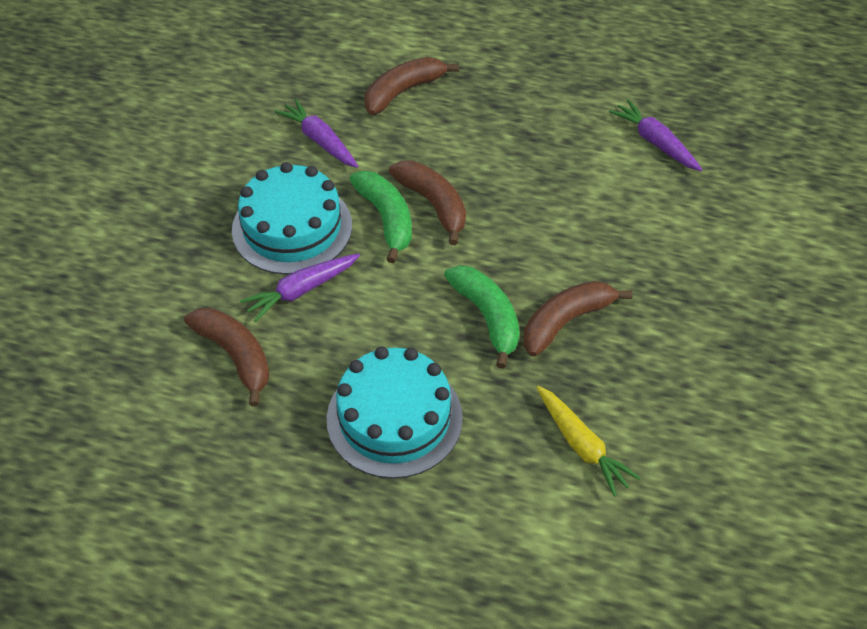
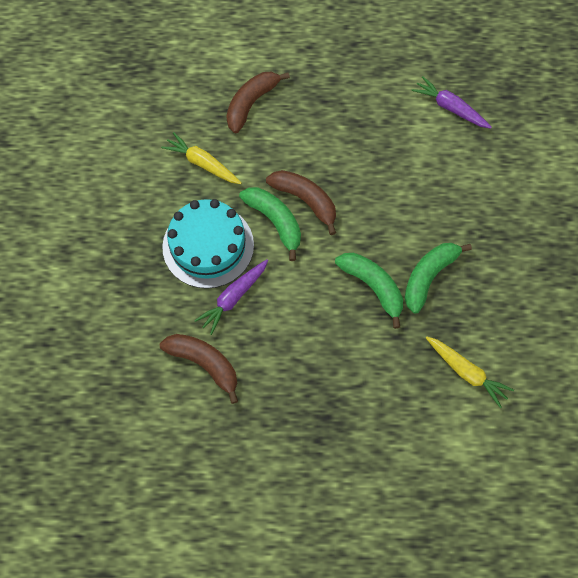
camera: 15 degrees left, 15 degrees up
purple carrot [275,99,359,168] -> yellow carrot [161,132,241,184]
turquoise cake [327,347,463,479] -> none
brown banana [524,281,633,356] -> green banana [404,243,472,313]

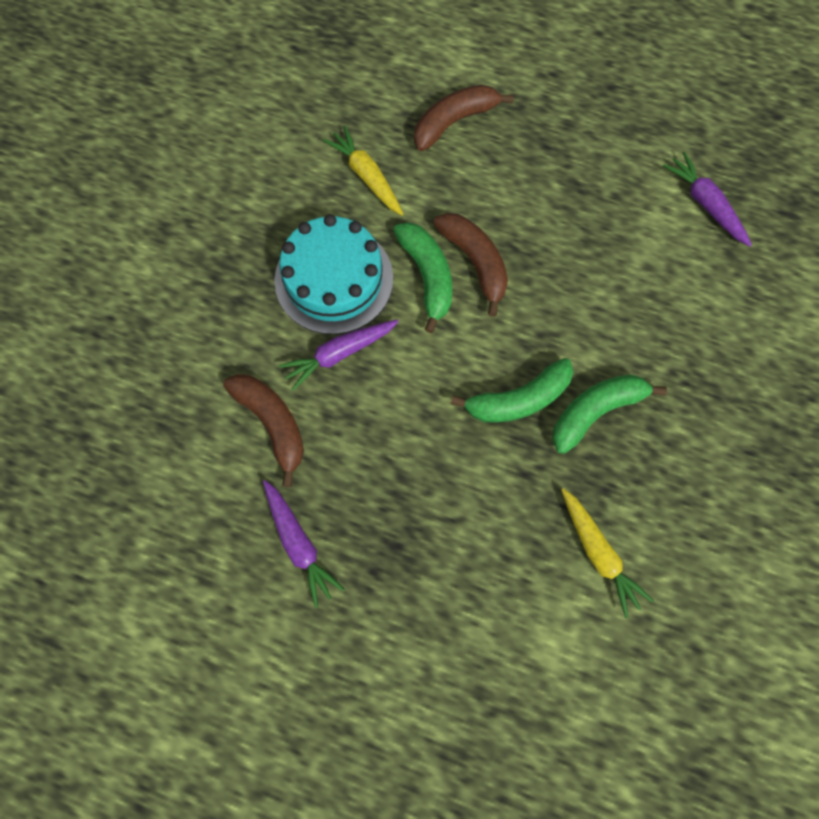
camera: 20 degrees right, 5 degrees up
green banana [335,253,403,329] -> green banana turned 90 degrees clockwise [451,358,573,423]
none -> purple carrot [263,480,344,608]

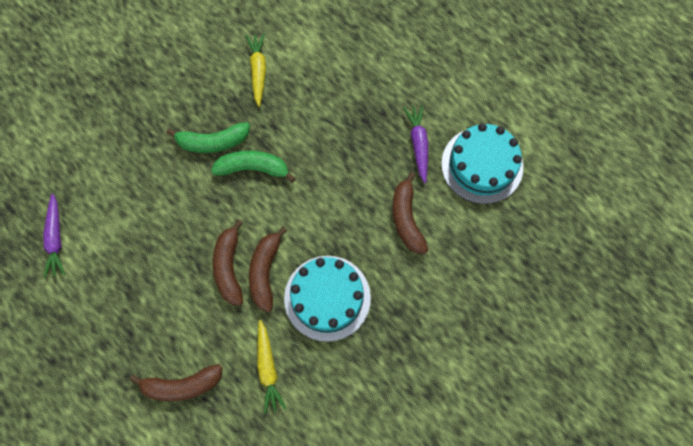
camera: 155 degrees left, 0 degrees up
purple carrot [279,319,399,391] -> none
green banana [393,222,452,333] -> brown banana [249,227,287,312]
none -> turquoise cake [441,123,523,204]

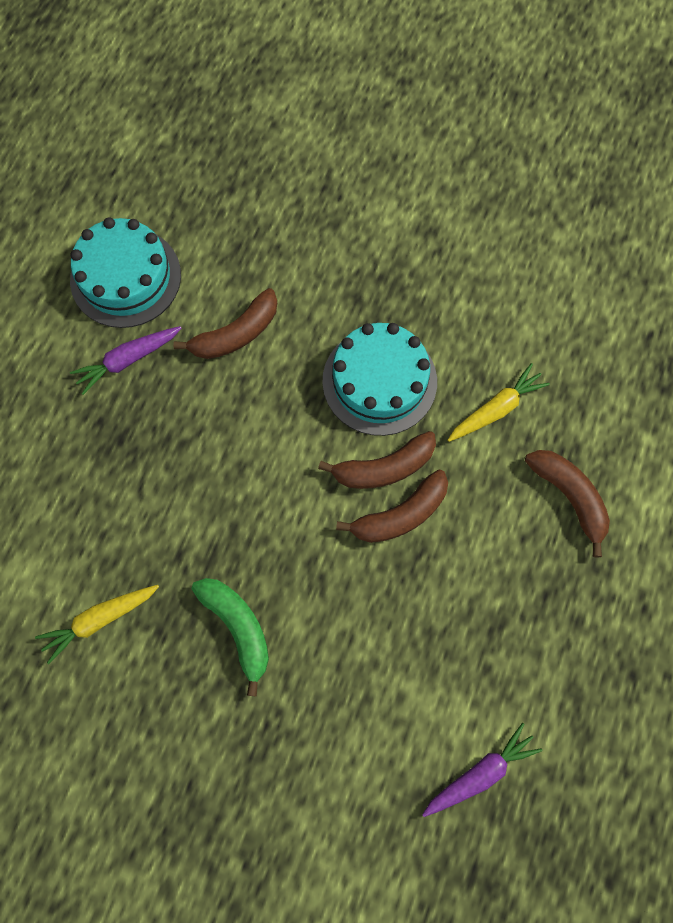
camera: 115 degrees left, 0 degrees up
green banana [211,151,296,183] -> none

